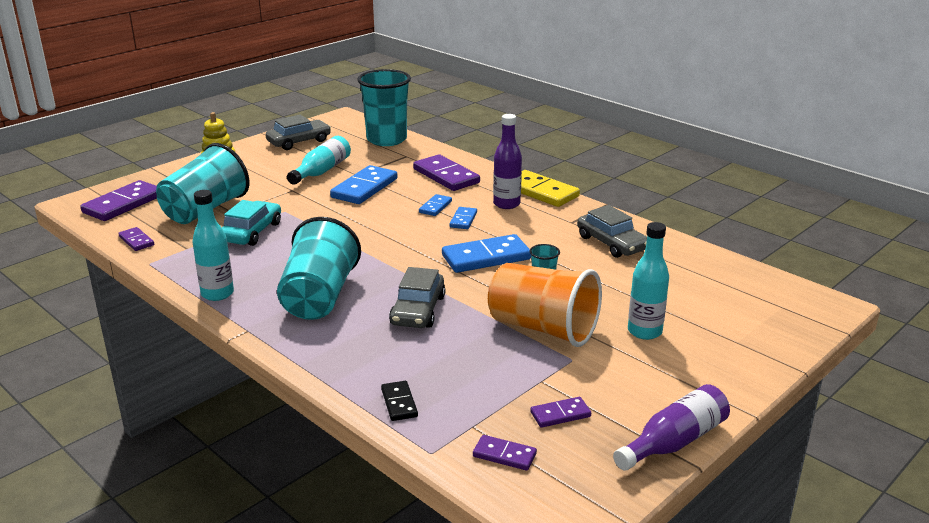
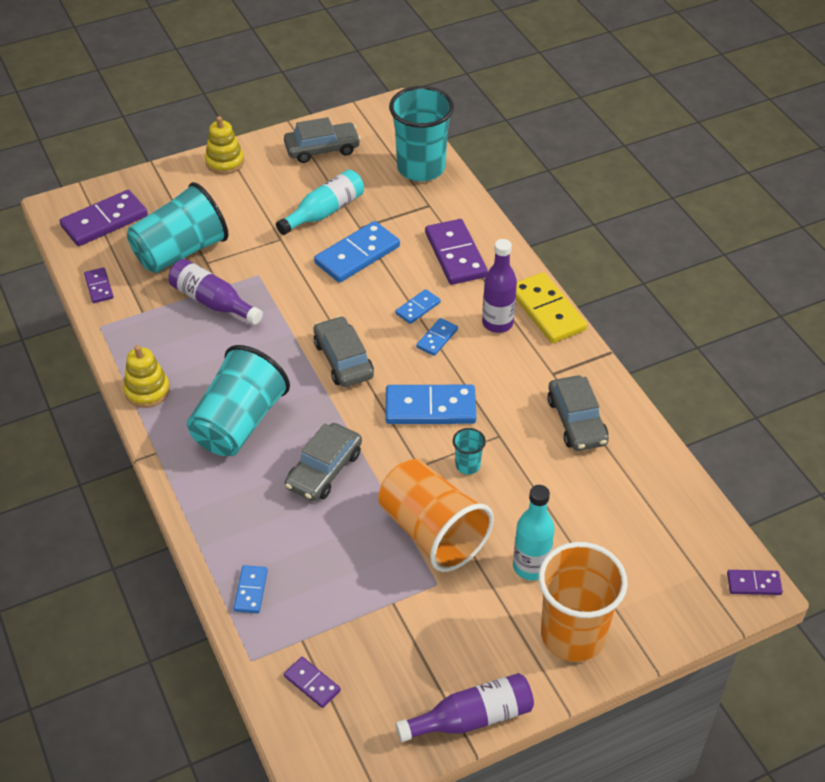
camera: 20 degrees right, 20 degrees up
turquoise bottle [192,190,234,301] -> yellow stacking toy [123,345,170,408]
turquoise car [222,200,281,246] -> purple bottle [168,259,263,325]
black domino [381,381,418,421] -> blue domino [234,565,268,613]
purple domino [530,397,591,428] -> purple domino moved to [727,570,783,595]
none -> grey car [314,316,374,387]
none -> orange cup [538,542,628,662]

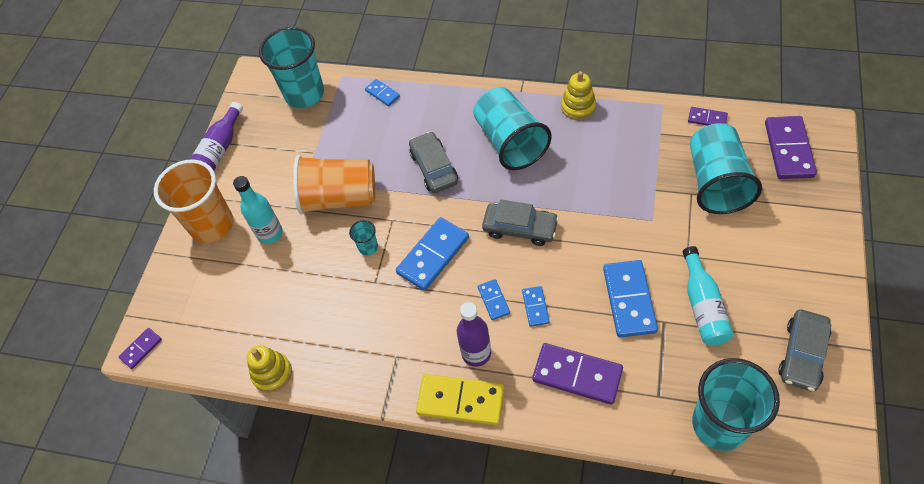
camera: 135 degrees right, 10 degrees up
purple bottle [168,259,263,325] -> none
yellow stacking toy [205,116,244,174] -> yellow stacking toy moved to [247,345,292,393]
purple domino [284,657,341,708] -> turquoise cup [259,27,324,108]
grey car [548,375,609,451] -> none

